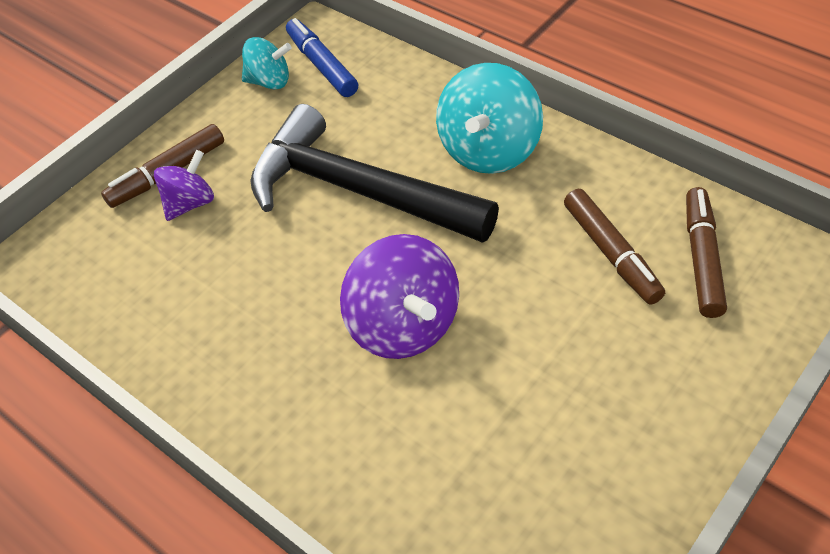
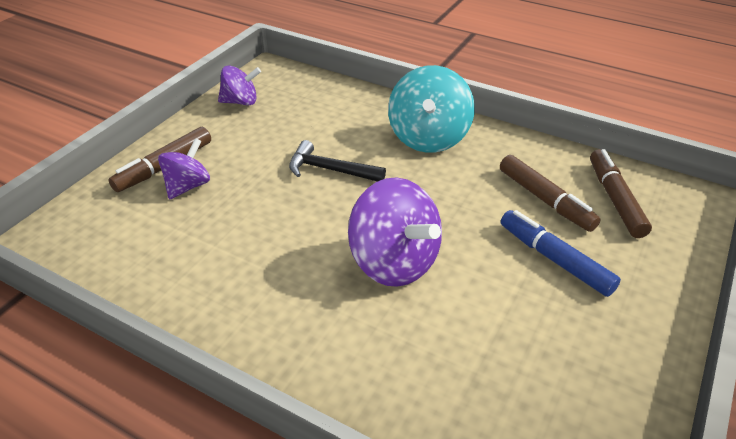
camera: 15 degrees left, 10 degrees down
turquoise spinning top [242,37,292,89] -> purple spinning top [218,65,261,106]
black hammer [250,104,499,243] -> black hammer [289,140,386,182], size x0.47
blue marker [286,18,358,97] -> blue marker moved to [501,210,621,297]

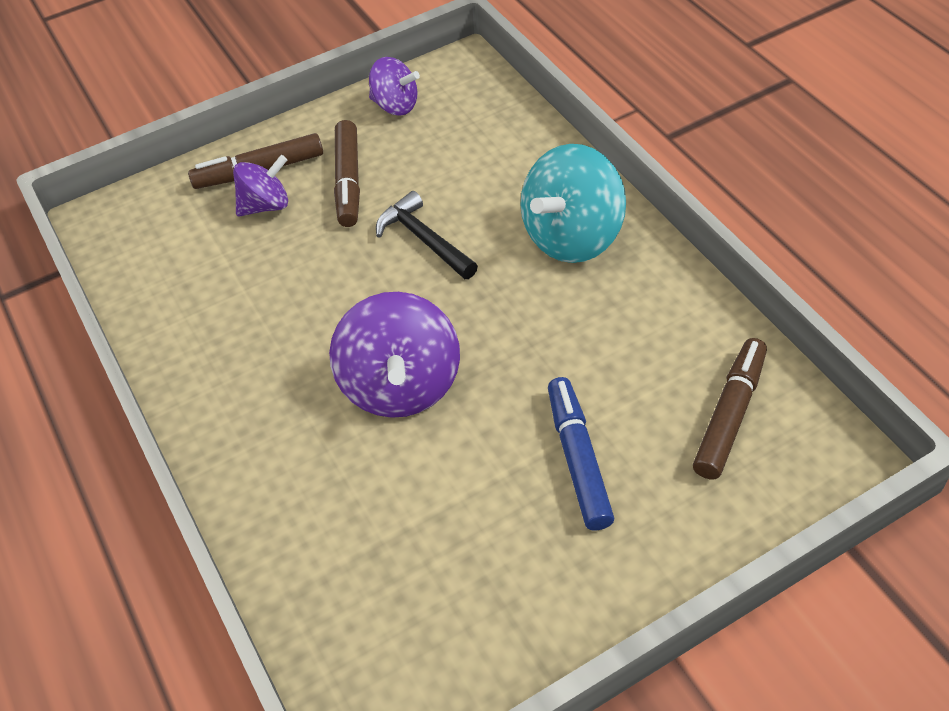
camera: 35 degrees right, 10 degrees up
brown marker [500,155,601,232] -> brown marker moved to [334,120,360,227]

